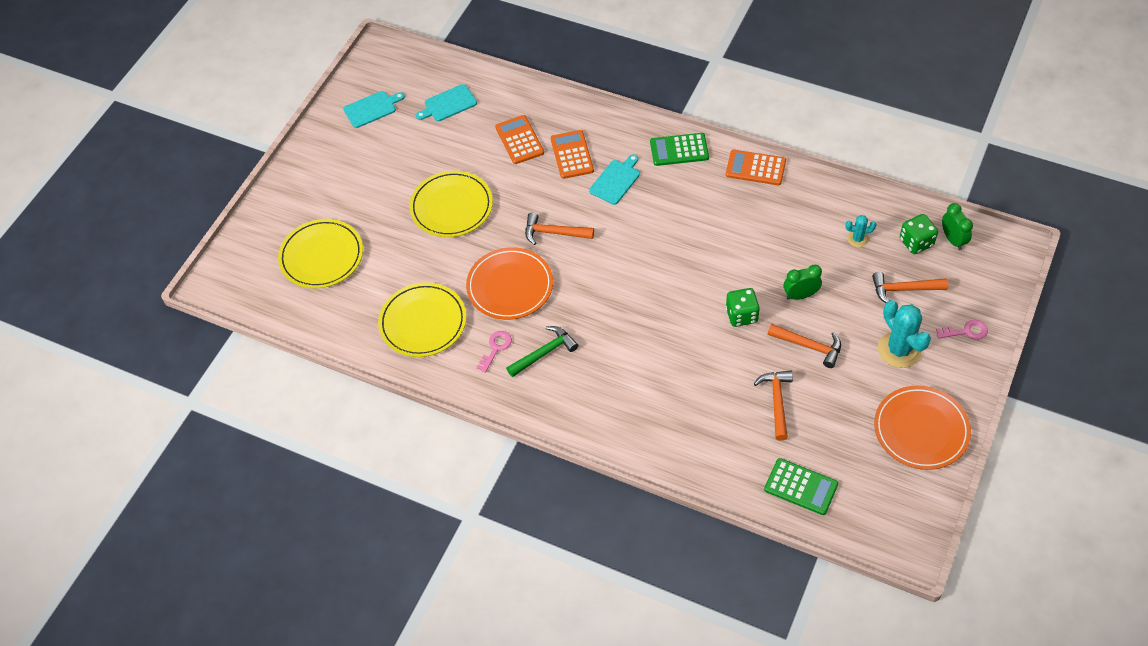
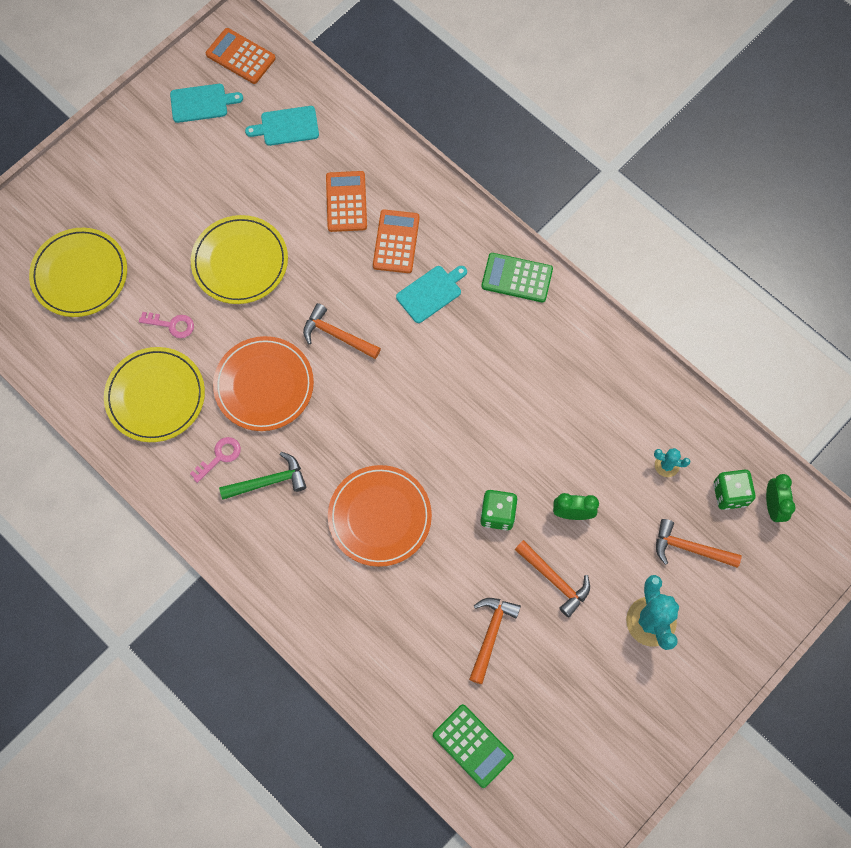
camera: 15 degrees right, 15 degrees up
orange calculator [726,150,786,185] -> orange calculator moved to [206,28,276,84]
orange plate [874,386,971,470] -> orange plate moved to [328,465,432,567]
pink key [936,320,988,340] -> pink key moved to [139,312,194,338]

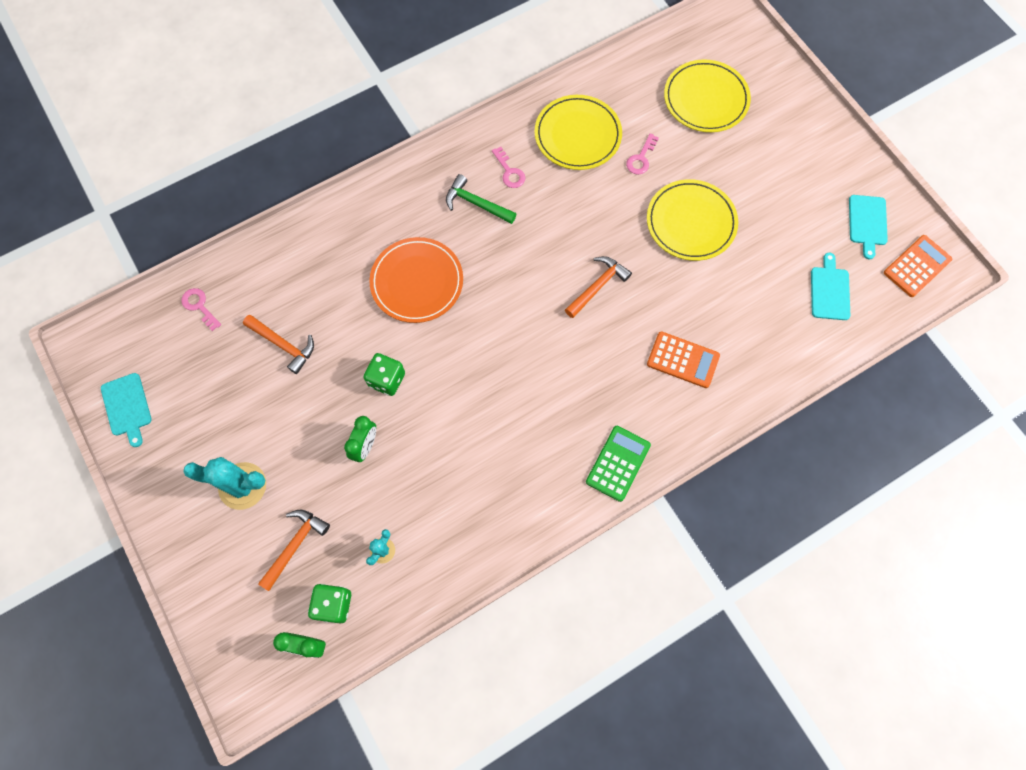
camera: 105 degrees right, 0 degrees up
orange plate [213,336,314,431] -> none
green hammer [219,452,306,500] -> green hammer turned 120 degrees clockwise [446,174,516,224]
orange calculator [326,171,367,232] -> none
turquoise cutting board [396,266,467,323] -> turquoise cutting board moved to [101,373,151,447]
green calculator [433,704,514,788] -> pink key [182,288,221,331]
orange hammer [515,540,590,617] -> none

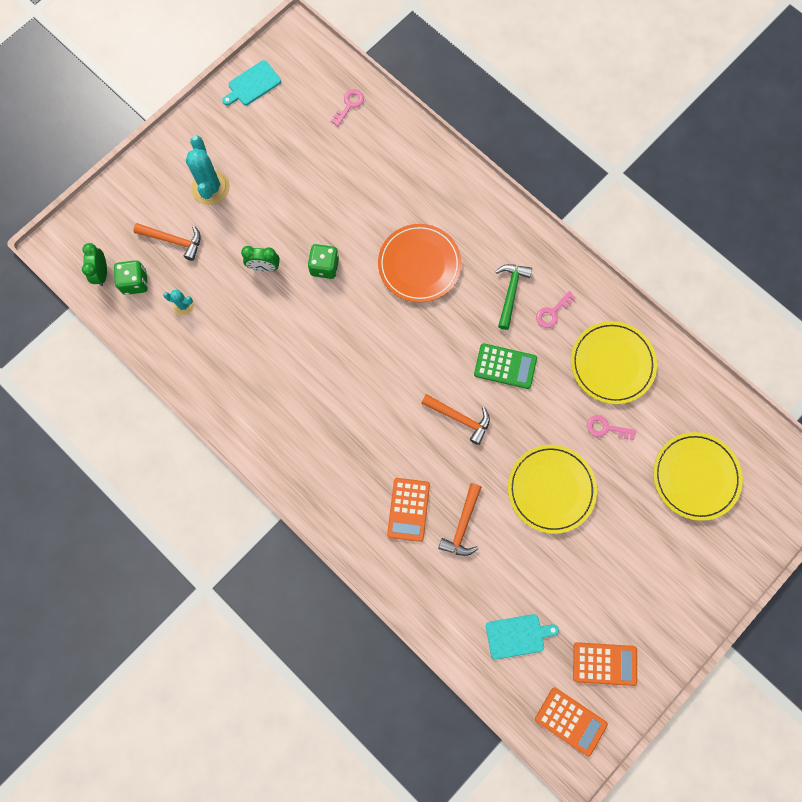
camera: 75 degrees right, 5 degrees up
orange hammer [243,315,314,374] -> orange hammer moved to [438,483,481,556]
green calculator [586,426,651,502] -> green calculator moved to [474,343,537,389]
turquoise cutting board [849,195,888,259] -> orange calculator [573,642,637,686]

